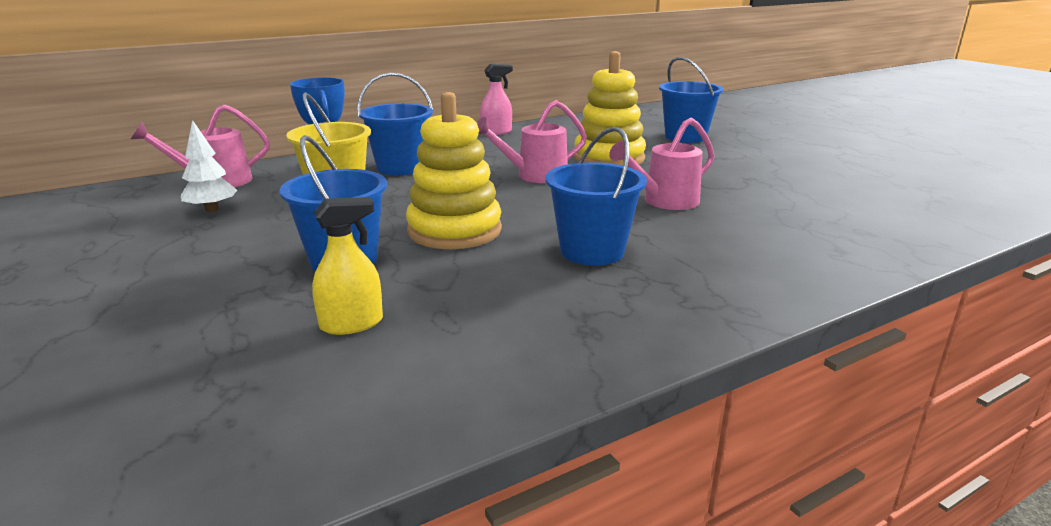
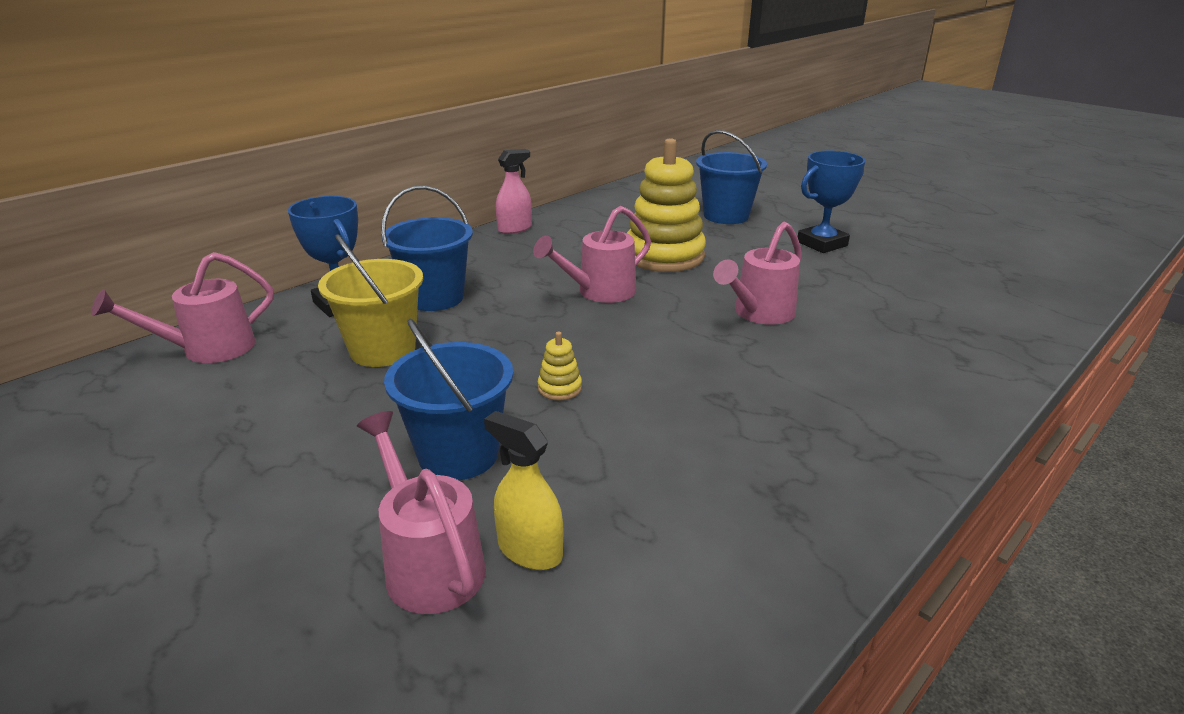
camera: 15 degrees left, 5 degrees up
white tree [181,120,237,212] -> none
yellow spray bottle [312,197,383,335] -> yellow spray bottle turned 105 degrees counterclockwise [484,411,563,570]
yellow stacking toy [406,92,502,249] -> yellow stacking toy [538,331,582,400], size x0.40
blue bucket [546,127,647,266] -> none
none -> pink watering can [357,411,486,614]
none -> blue trophy [798,151,865,253]

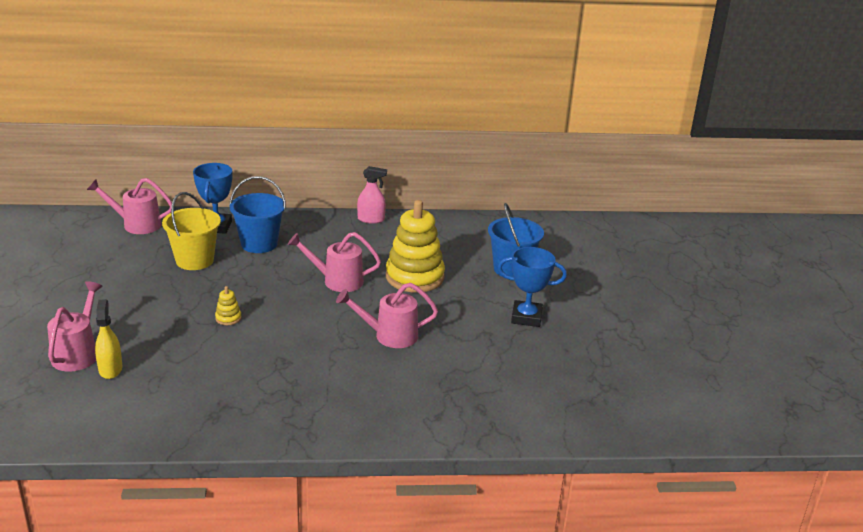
camera: 40 degrees right, 0 degrees up
blue bucket [384,319,513,480] -> none

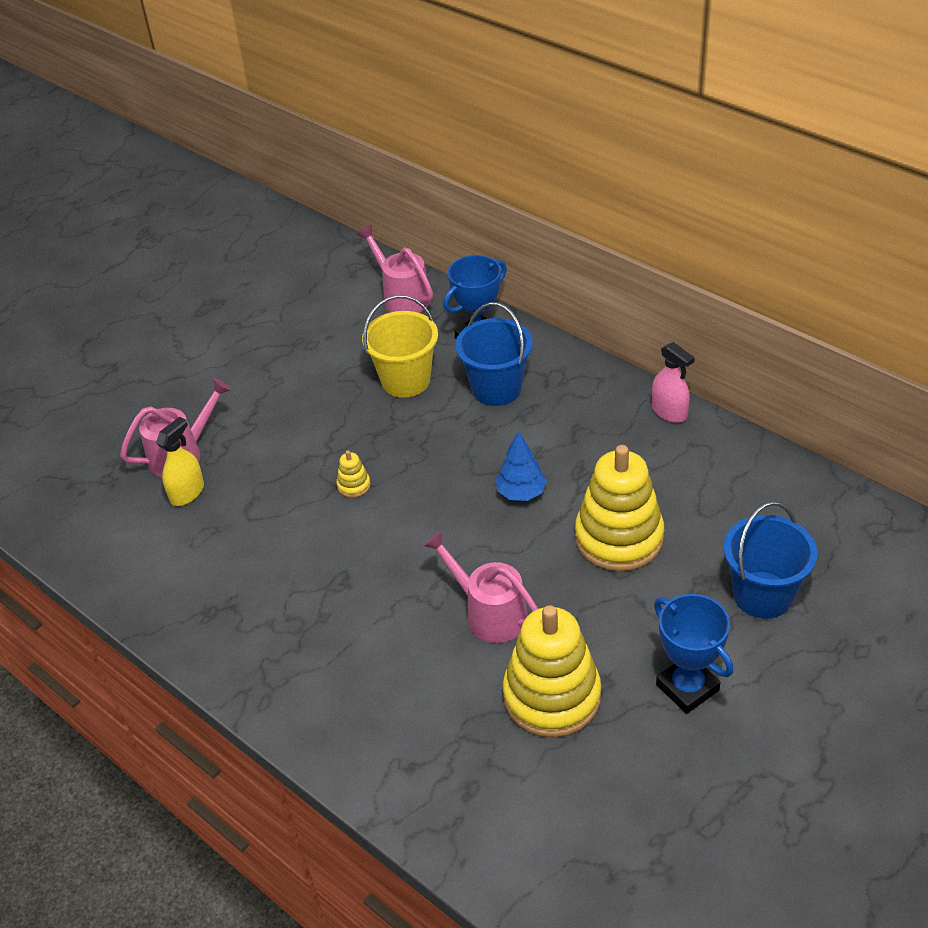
camera: 50 degrees right, 15 degrees up
pink watering can [287,232,381,292] -> blue tree [496,431,547,501]
none -> yellow stacking toy [503,605,601,738]

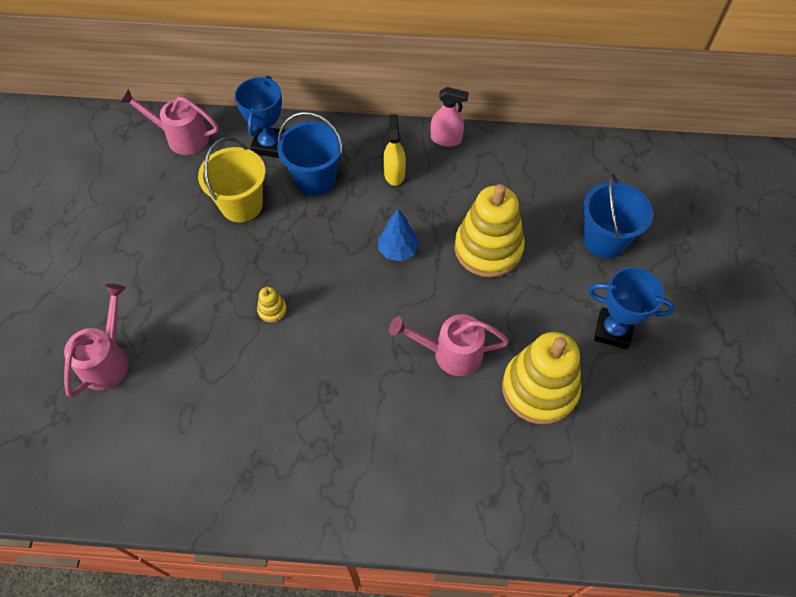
camera: 40 degrees left, 15 degrees up
yellow spray bottle [156,417,204,506] -> yellow spray bottle moved to [383,114,406,186]

